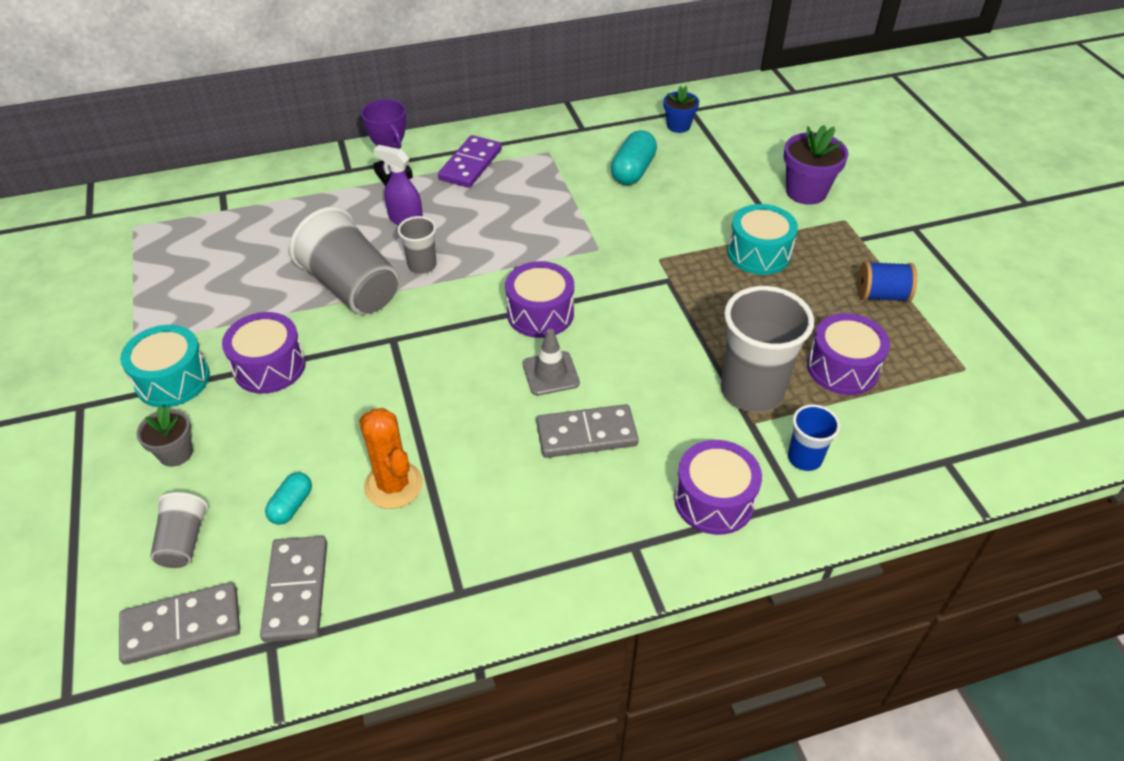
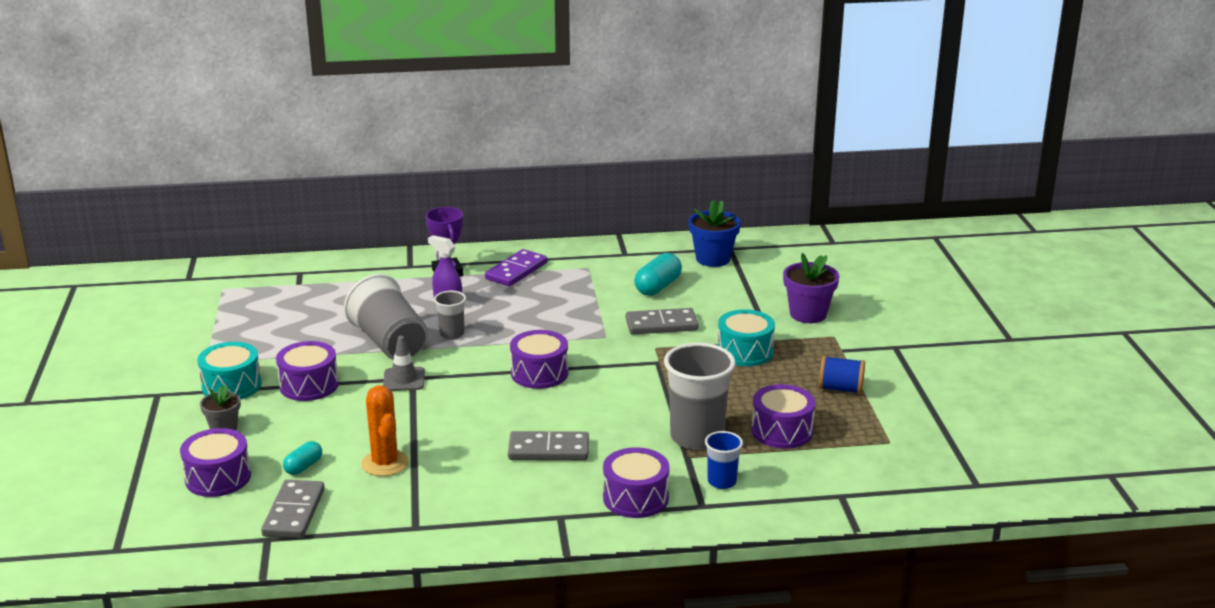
camera: 10 degrees right, 20 degrees down
grey domino [119,582,240,665] -> grey domino moved to [626,308,698,335]
grey cup [150,492,208,568] -> purple drum [180,428,251,497]
grey traffic cone [523,329,580,395] -> grey traffic cone moved to [383,336,425,391]
blue flower pot [664,86,699,133] -> blue flower pot [689,199,741,267], size x1.60

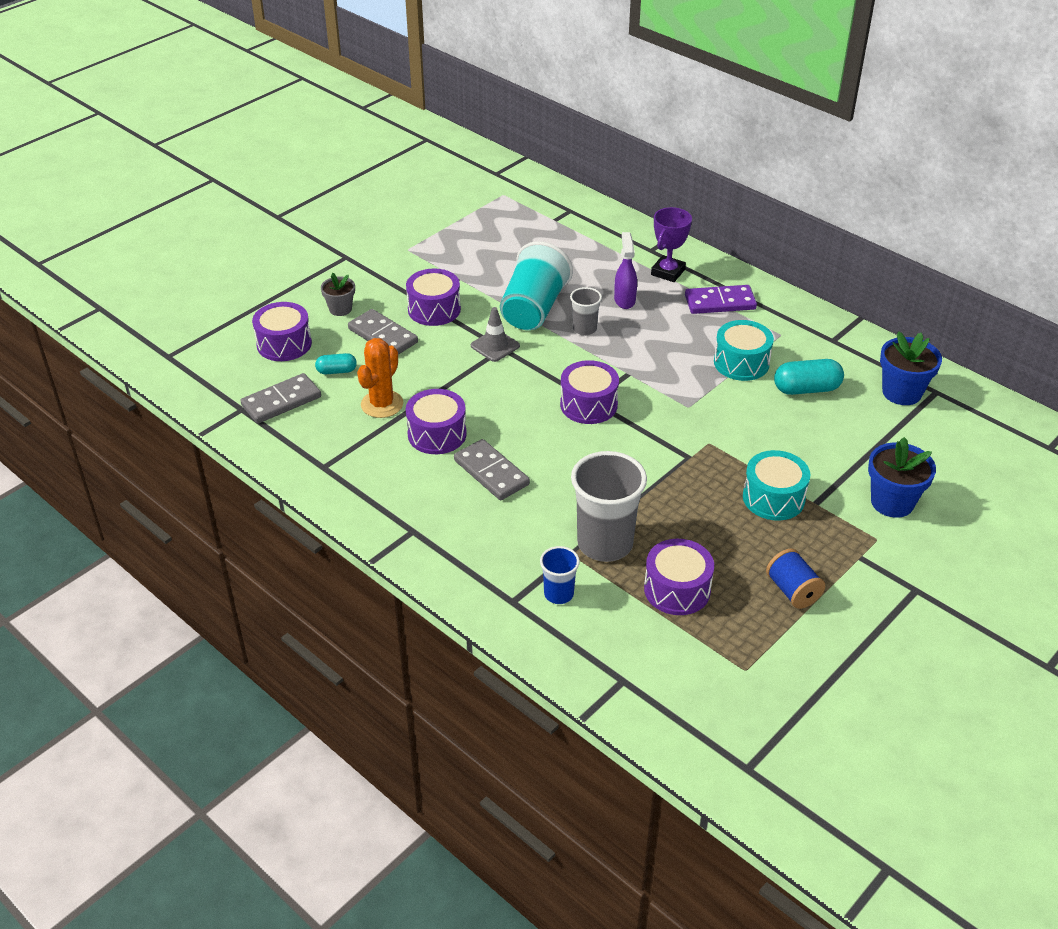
camera: 50 degrees right, 15 degrees up
turquoise drum [198,342,262,400] -> turquoise drum moved to [714,320,774,381]
grey cup [344,274,428,360] -> turquoise cup [500,241,573,330]
purple drum [603,447,670,518] -> purple drum moved to [406,389,467,454]
grey domino [626,308,698,335] -> grey domino moved to [348,309,418,355]
purple flower pot [783,253,839,323] -> blue flower pot [868,437,936,518]

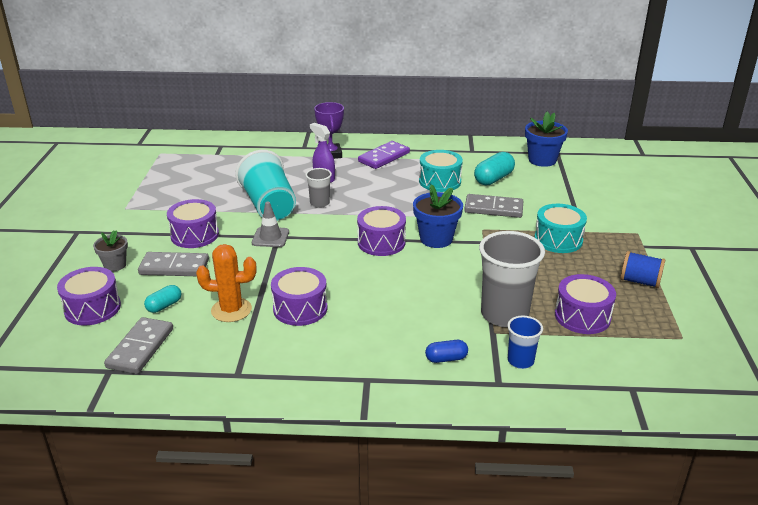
camera: 40 degrees left, 10 degrees down
orange cactus [357,338,403,418] -> orange cactus turned 75 degrees counterclockwise [196,244,257,322]
grey domino [454,439,530,500] -> grey domino moved to [464,194,523,218]
blue flower pot [868,437,936,518] -> blue flower pot moved to [413,184,463,248]
none -> blue capsule [425,340,468,363]

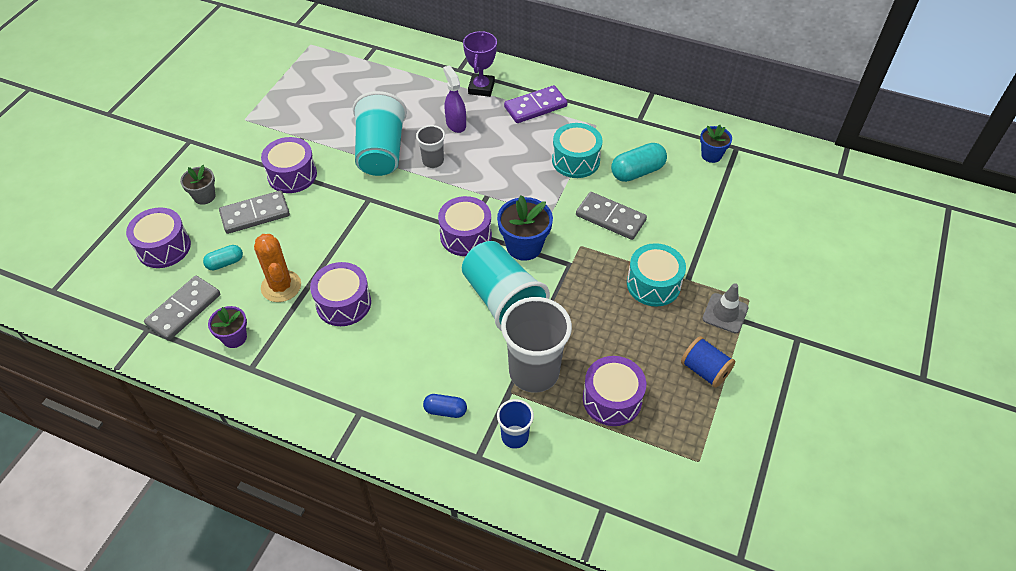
camera: 20 degrees right, 20 degrees up
grey domino [138,252,209,276] -> grey domino turned 45 degrees counterclockwise [219,190,290,234]
orange cactus [196,244,257,322] -> orange cactus turned 45 degrees clockwise [254,234,301,302]
grey traffic cone [252,202,289,247] -> grey traffic cone moved to [702,283,748,333]
blue flower pot [525,111,568,167] -> blue flower pot [700,125,732,163], size x0.63
none -> purple flower pot [208,306,247,348]
none -> turquoise cup [462,241,550,331]

